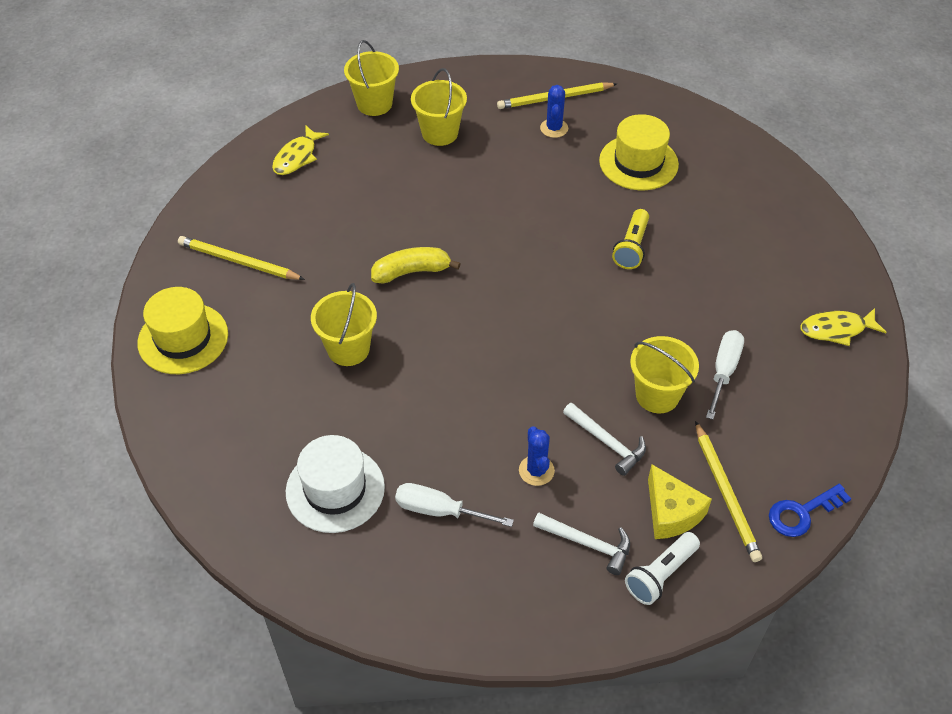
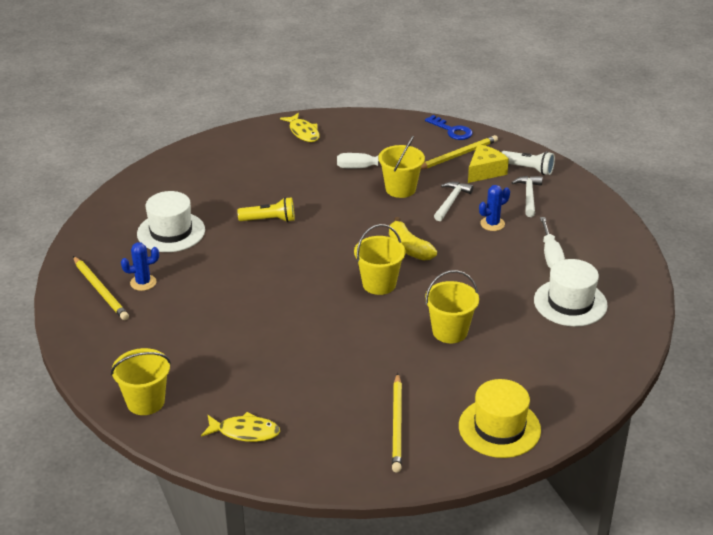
camera: 110 degrees left, 15 degrees down
yellow banana [371,247,461,283] -> yellow banana moved to [389,217,437,261]
yellow bucket [411,68,467,146] -> yellow bucket moved to [354,224,406,295]
yellow hat [599,114,679,190] -> white hat [137,191,205,252]

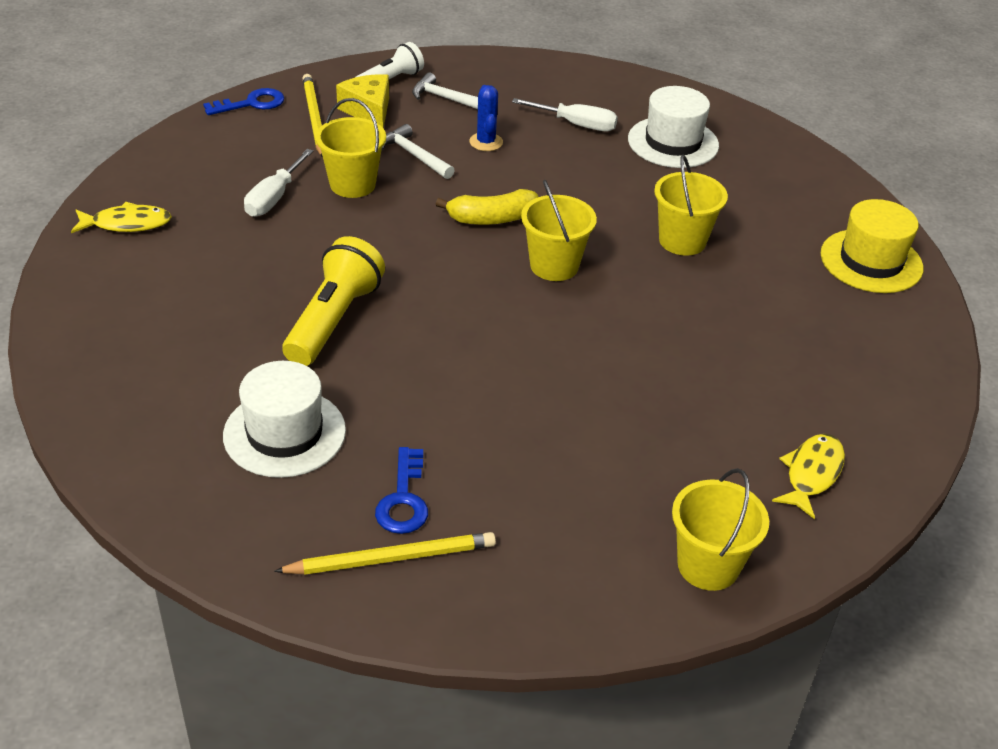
camera: 70 degrees left, 5 degrees up
blue cactus [121,242,159,291] -> blue key [375,447,428,534]
yellow flashlight [237,197,295,222] -> yellow flashlight [283,236,385,366], size x1.56
yellow pencil [392,373,402,473] -> none

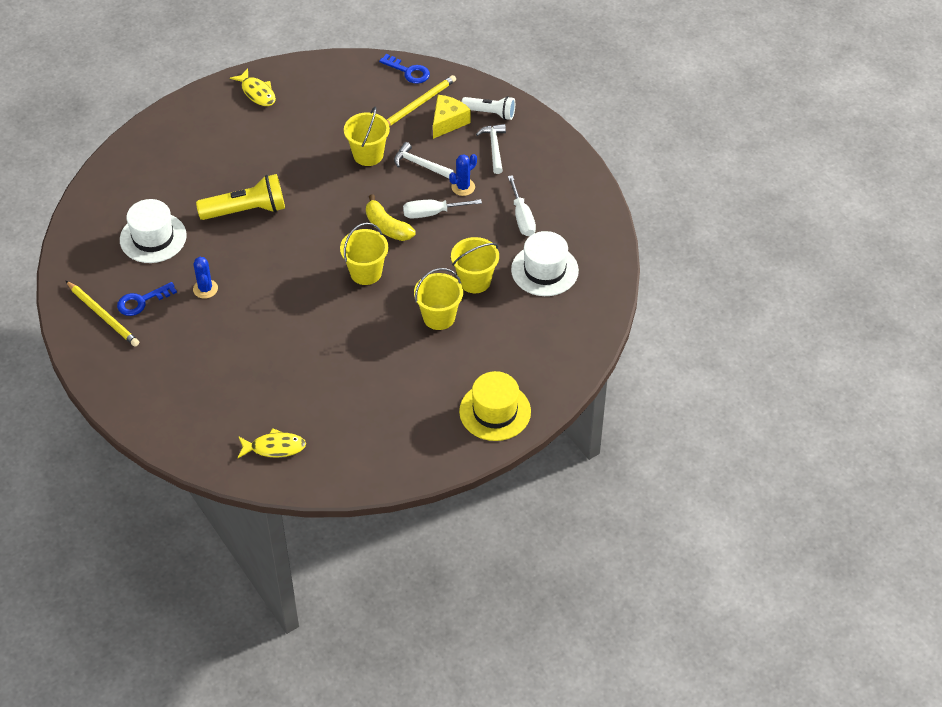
camera: 60 degrees right, 10 degrees up
white screwdriver [244,149,313,217] -> white screwdriver moved to [403,199,482,219]
white hammer [382,124,455,179] -> white hammer turned 75 degrees counterclockwise [394,142,454,178]
yellow bucket [672,468,769,591] -> yellow bucket moved to [451,237,499,293]
none -> blue cactus [193,257,218,299]

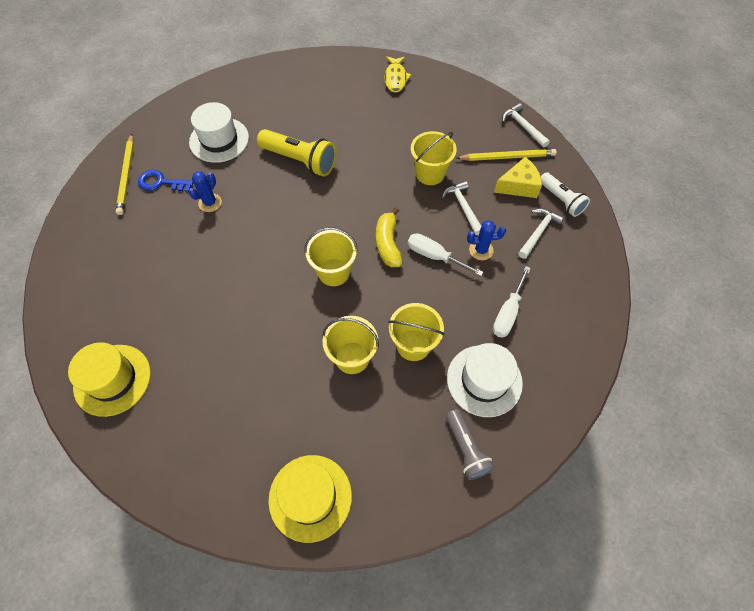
camera: 40 degrees right, 10 degrees up
yellow fish [238,428,306,458] -> yellow hat [68,342,151,417]
blue key [379,54,430,84] -> white hammer [502,103,550,148]
none -> grey flashlight [446,409,495,480]

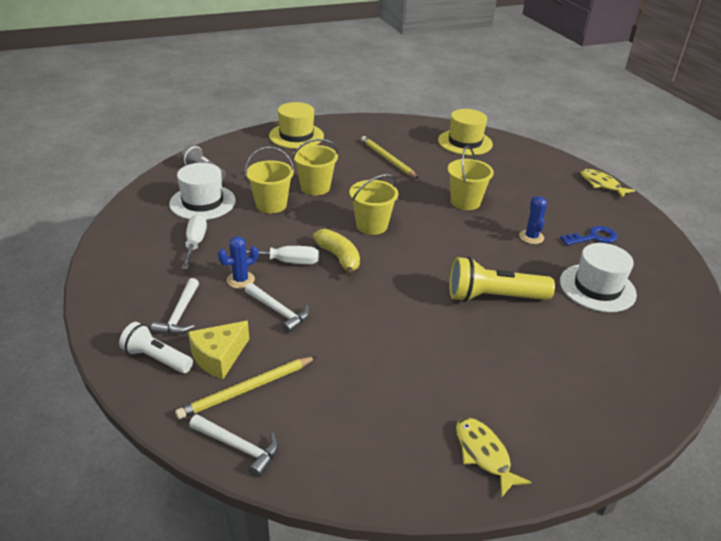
camera: 150 degrees right, 25 degrees down
yellow pencil [116,134,134,215] -> yellow pencil moved to [361,136,419,179]
yellow bucket [411,131,457,185] -> yellow bucket moved to [447,146,494,210]
none -> yellow fish [580,169,635,198]

